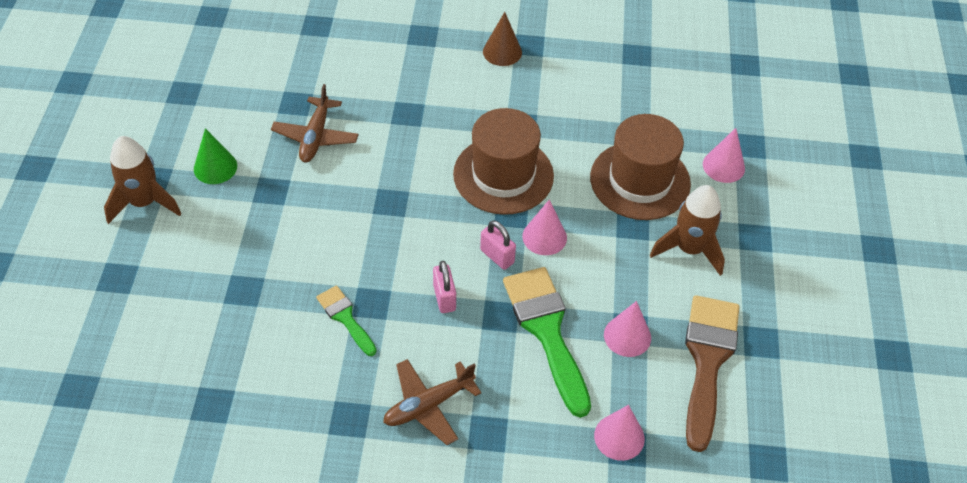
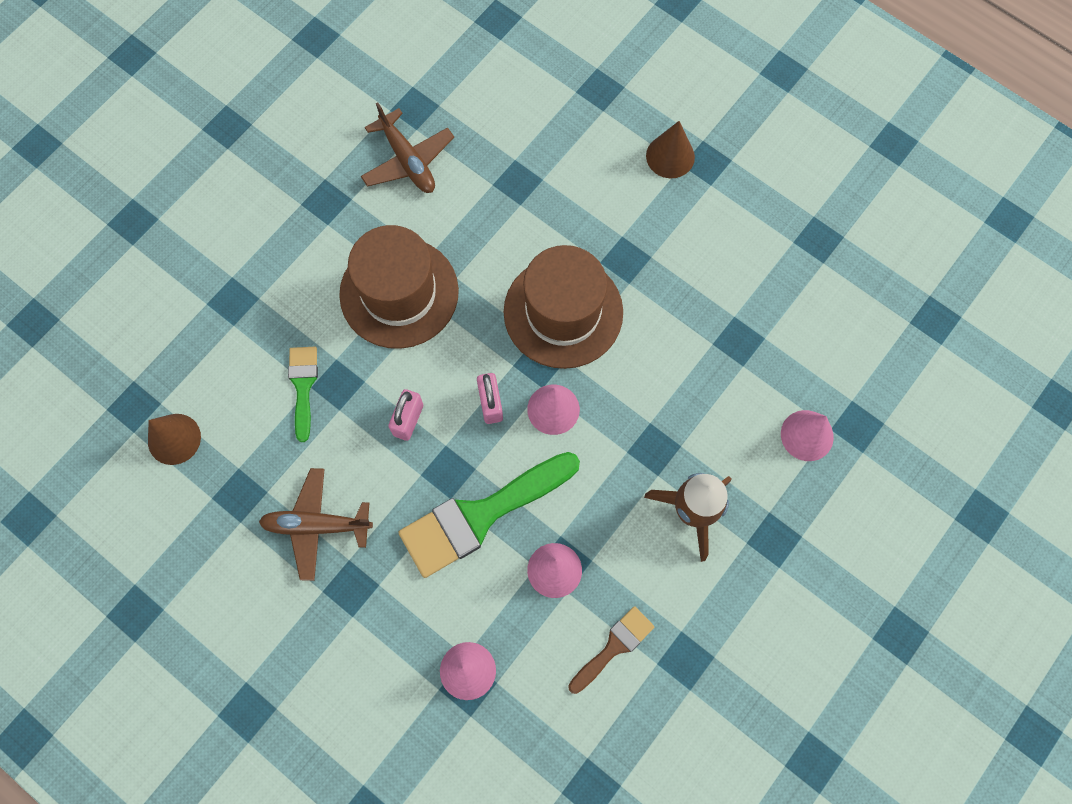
camera: 35 degrees right, 20 degrees up
brown rocket [104,136,181,224] -> none
green cone [194,128,237,184] -> none
brown plane [271,84,359,162] -> brown plane turned 75 degrees counterclockwise [361,102,454,193]
green brush [503,267,591,418] -> green brush turned 135 degrees counterclockwise [398,452,580,578]
brown hat [590,114,691,220] -> brown hat moved to [339,225,459,349]
brown brush [685,295,740,452] -> brown brush [568,606,655,694], size x0.53
none -> brown cone [148,414,201,465]

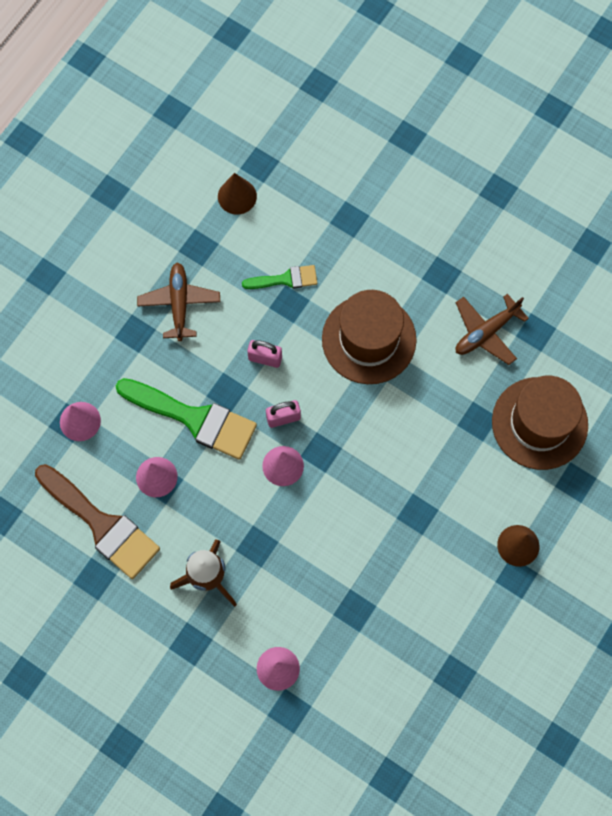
camera: 85 degrees right, 0 degrees up
green brush [398,452,580,578] -> green brush turned 150 degrees clockwise [116,378,257,460]
brown hat [504,245,623,369] -> brown hat moved to [492,376,588,470]
brown brush [568,606,655,694] -> brown brush [35,464,160,579], size x1.90

